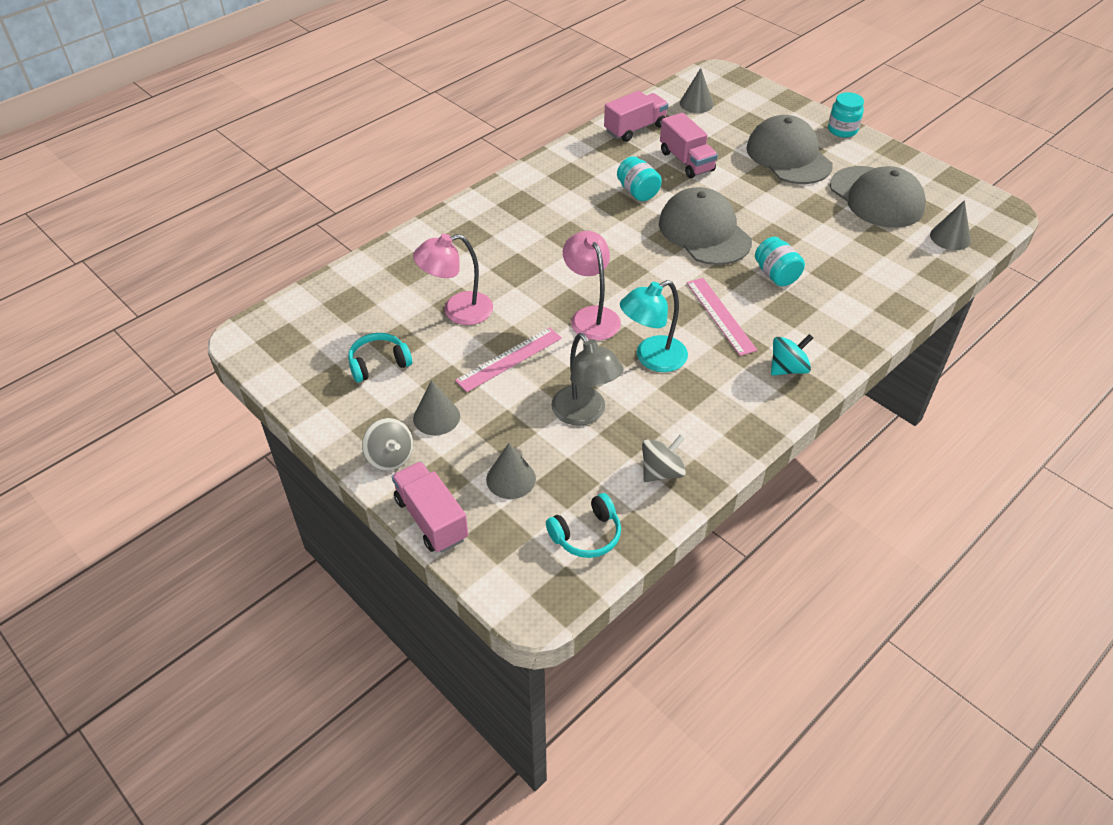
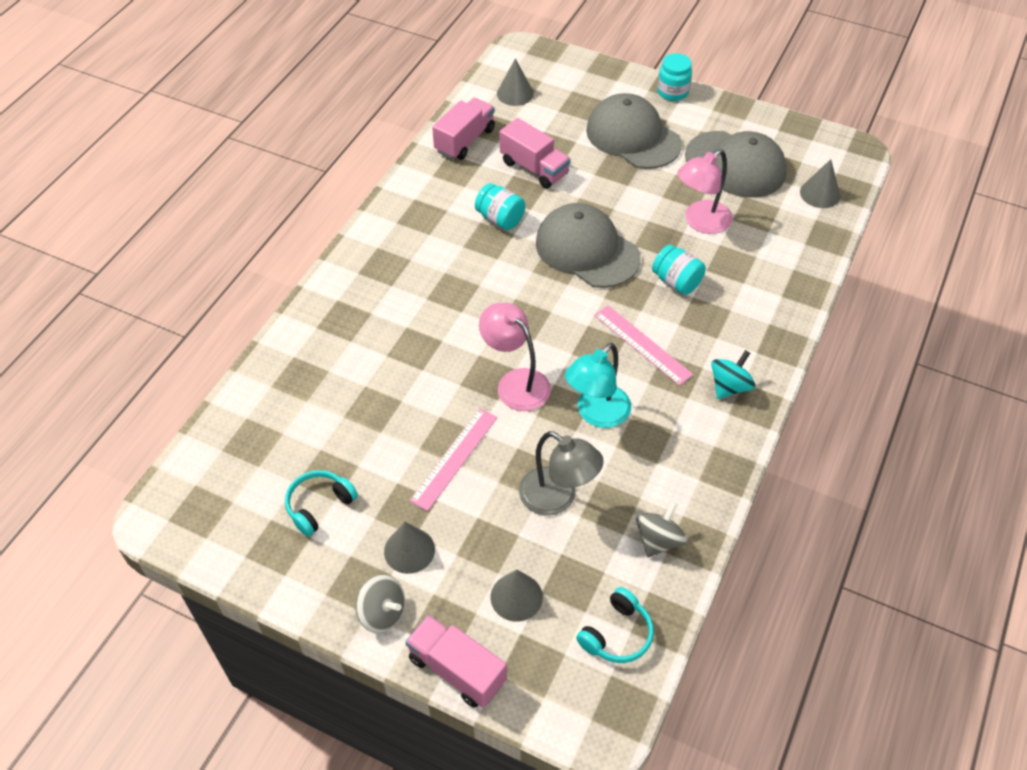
camera: 20 degrees left, 5 degrees up
pink lamp [413,234,493,325] -> pink lamp moved to [677,149,733,234]

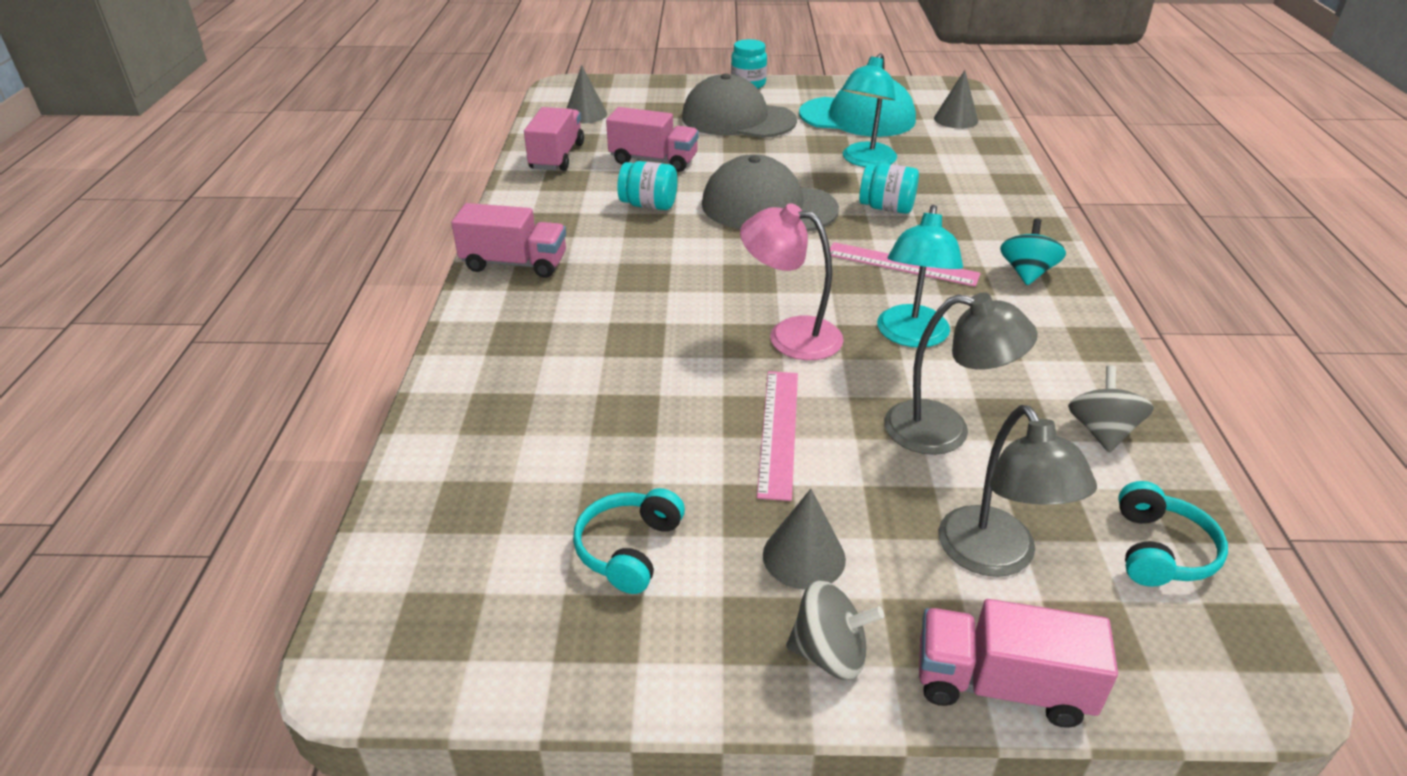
camera: 25 degrees left, 15 degrees down
grey cone [491,570,543,621] -> grey lamp [939,405,1097,577]
pink lamp [677,149,733,234] -> turquoise lamp [841,53,897,167]
grey cap [685,131,787,198] -> turquoise cap [799,79,916,137]
none -> pink truck [451,203,566,278]

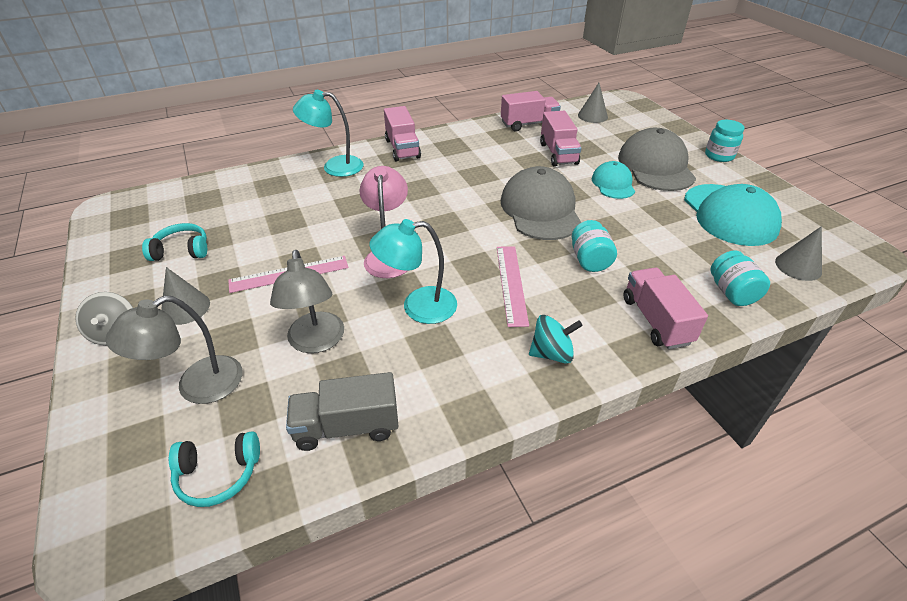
camera: 65 degrees right, 5 degrees up
turquoise jar [617,161,677,210] -> turquoise jar moved to [710,250,770,306]
turquoise lamp [841,53,897,167] -> turquoise lamp moved to [293,90,364,177]
pink truck [919,599,1118,728] -> pink truck moved to [623,267,708,349]
grey spinning top [1068,365,1154,453] -> grey truck [286,372,399,451]
none -> turquoise cap [592,161,635,199]

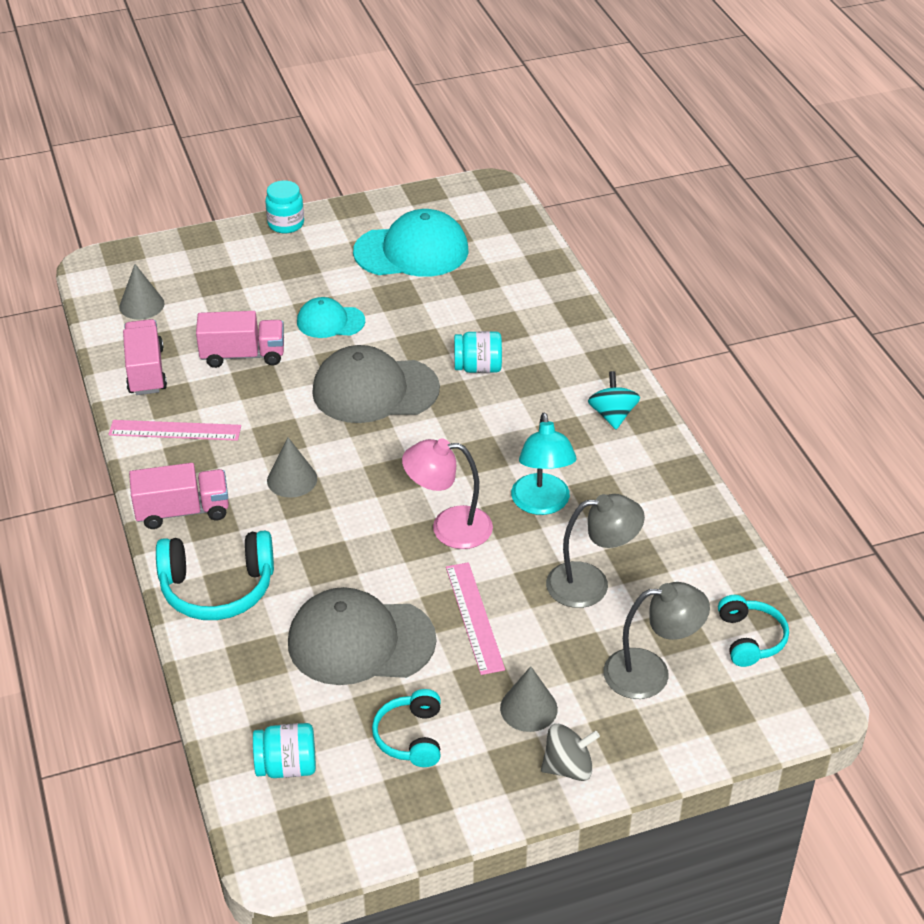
camera: 85 degrees left, 0 degrees up
grey lamp [105,296,243,404] -> grey lamp turned 60 degrees counterclockwise [603,582,710,699]
grey truck [286,372,399,451] -> none
turquoise lamp [293,90,364,177] -> turquoise headphones [156,531,274,620]
pink ruler [497,246,529,327] -> pink ruler moved to [109,420,241,441]
grey cap [618,128,696,191] -> grey cap moved to [288,587,436,685]
pink truck [623,267,708,349] -> none
turquoise jar [710,250,770,306] -> turquoise jar moved to [253,723,316,778]
grey cone [775,226,822,281] -> grey cone moved to [267,437,317,498]

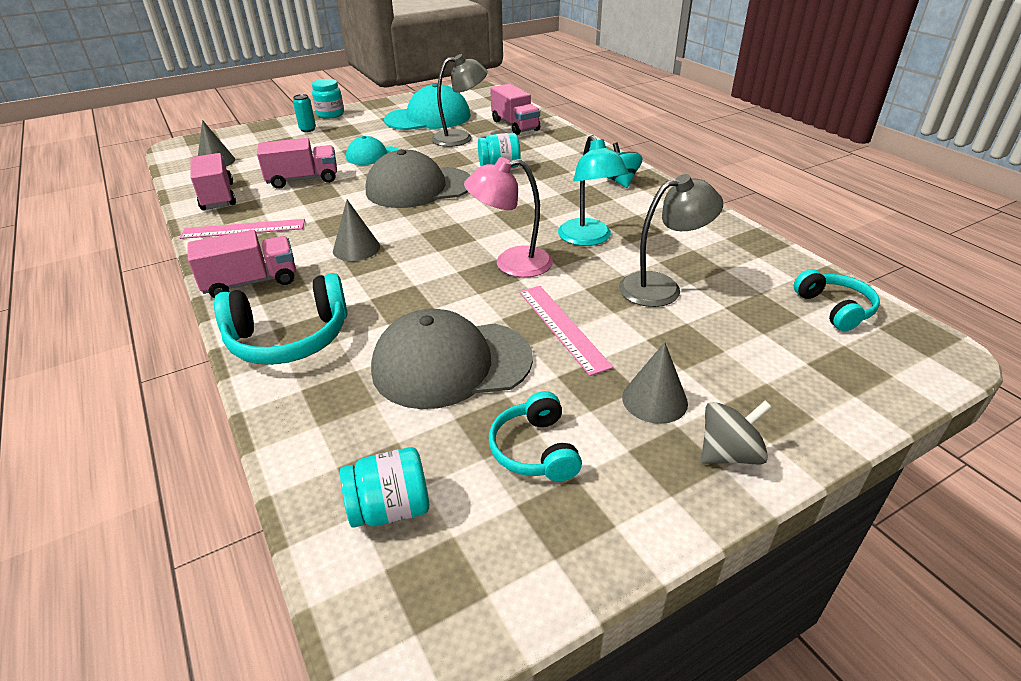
camera: 10 degrees left, 5 degrees down
grey lamp [603,582,710,699] -> grey lamp moved to [431,54,488,147]
none -> turquoise can [293,94,316,132]
none -> pink truck [490,84,540,135]

